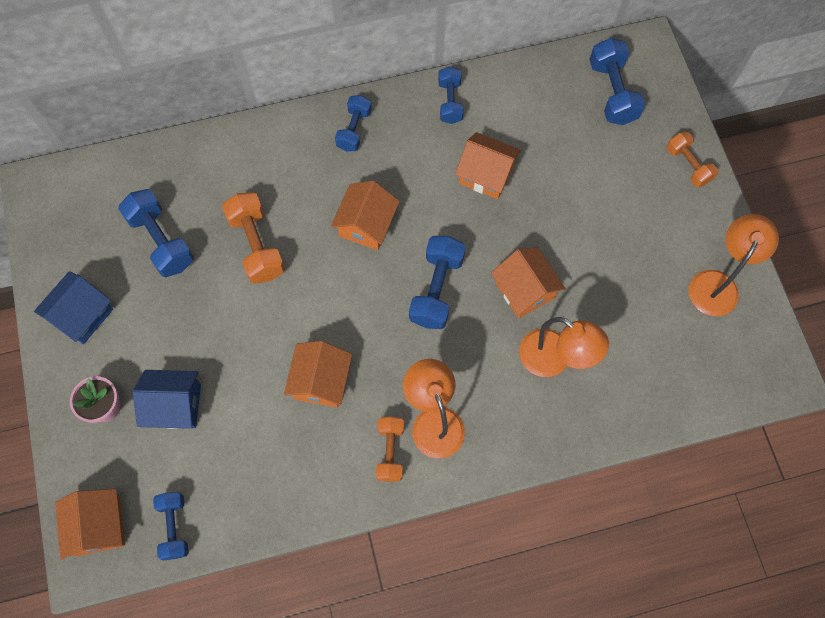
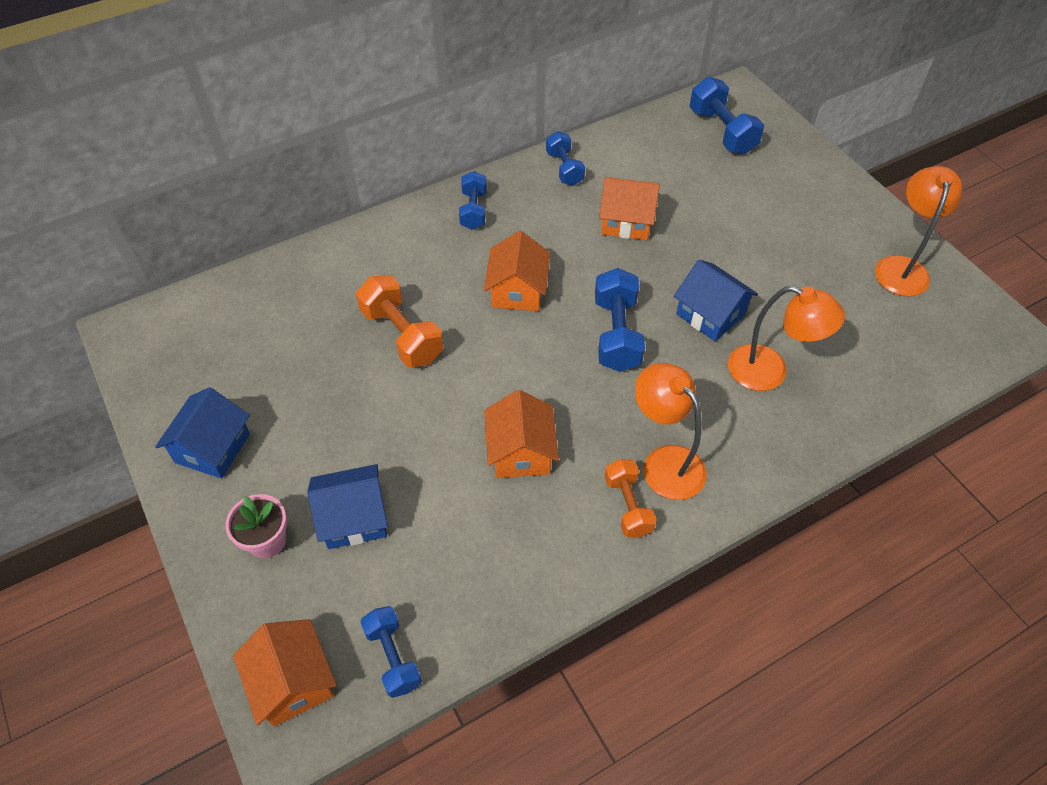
camera: 15 degrees left, 15 degrees down
blue dumbbell [118,189,194,277] -> none
orange house [491,247,566,318] -> blue house [674,260,758,341]
orange dumbbell [666,132,718,187] -> none

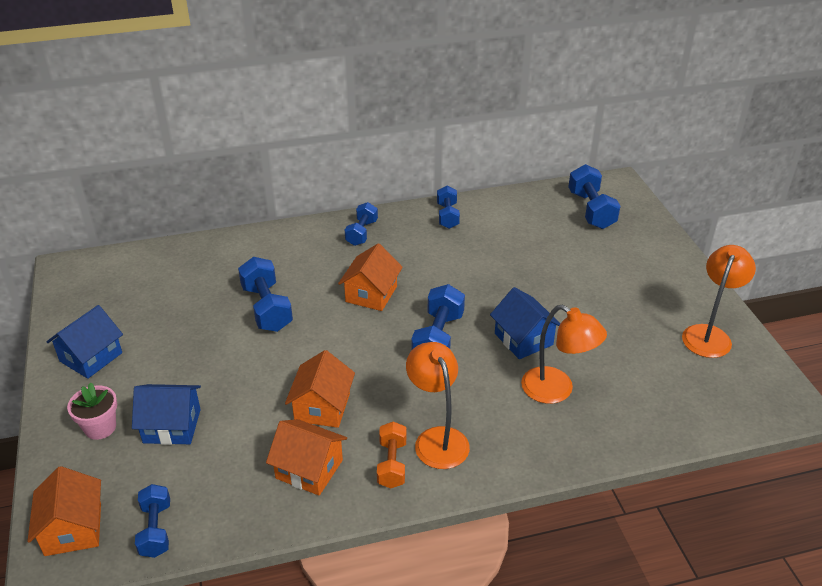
camera: 15 degrees right, 15 degrees down
orange dumbbell [356,275,444,368] -> blue dumbbell [238,257,293,332]
orange house [599,177,660,240] -> orange house moved to [266,419,347,496]

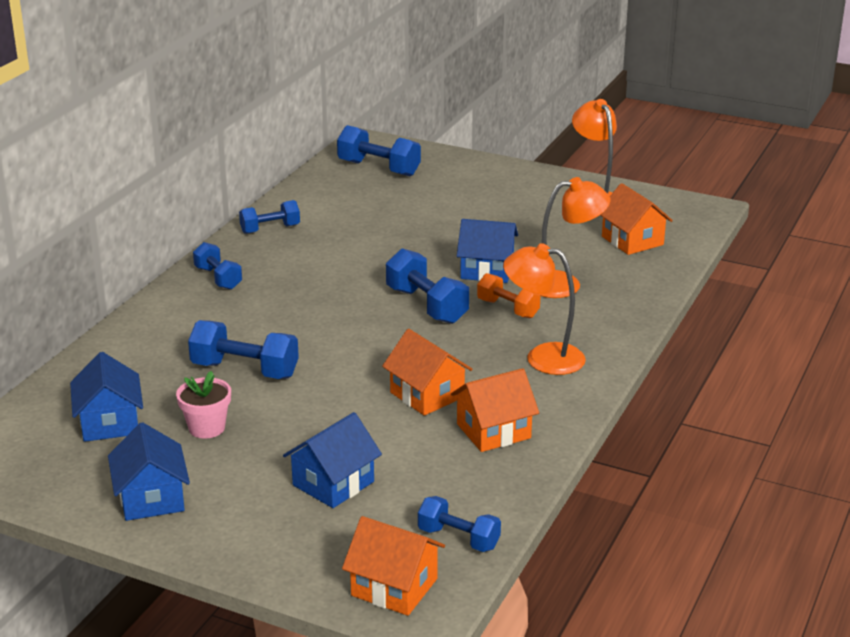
camera: 50 degrees left, 10 degrees down
pink flower pot [67,383,117,440] -> pink flower pot moved to [176,371,231,439]
orange house [338,243,403,311] -> orange house moved to [600,183,673,255]
orange dumbbell [377,422,406,488] -> orange dumbbell moved to [477,273,540,318]
blue dumbbell [437,186,460,229] -> blue dumbbell turned 60 degrees counterclockwise [239,200,300,234]
none -> blue house [70,352,143,442]

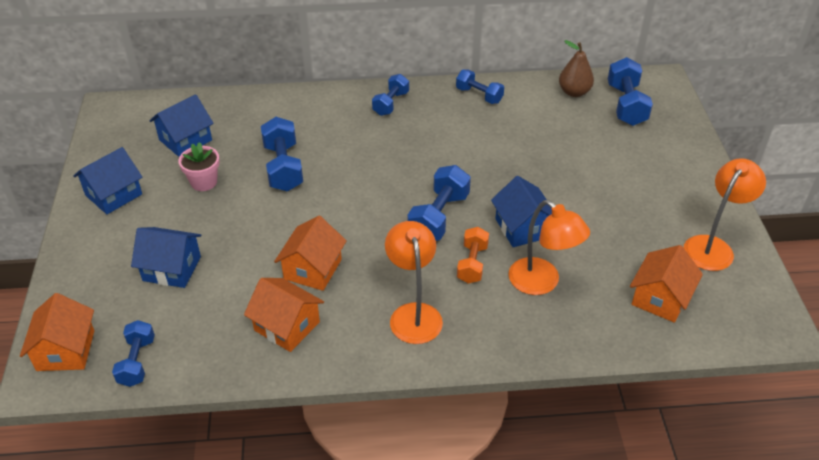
camera: 60 degrees right, 15 degrees up
none -> brown pear [559,40,594,97]

